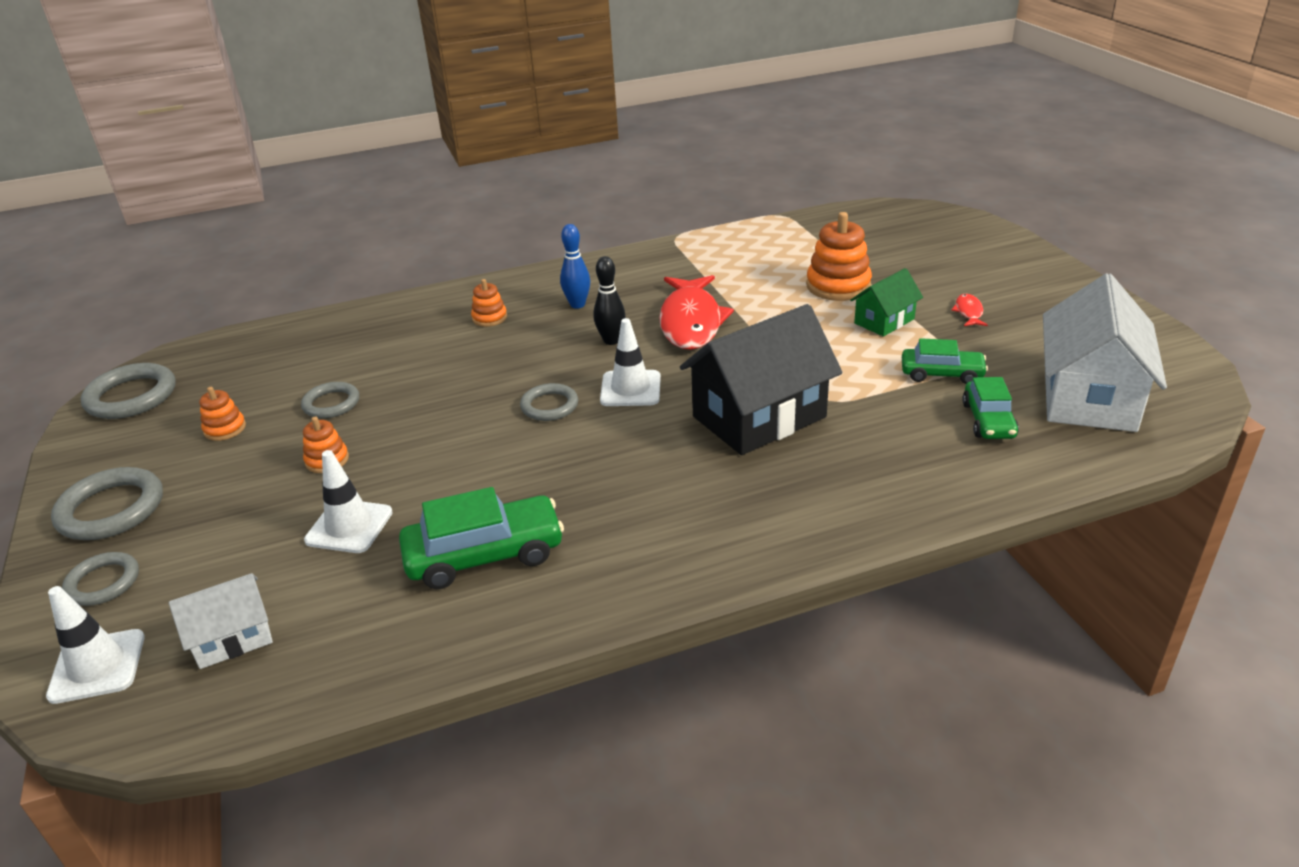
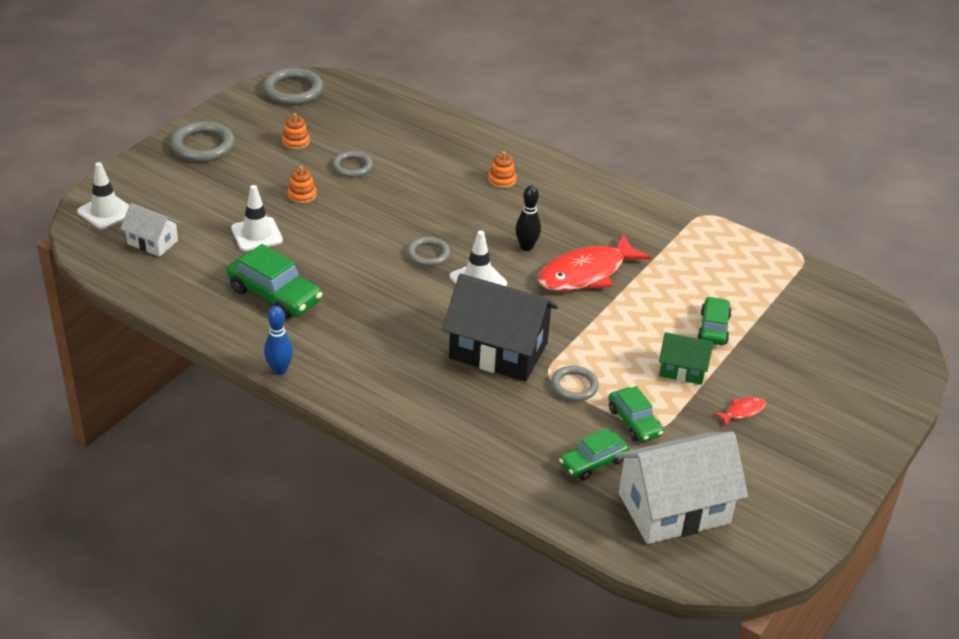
camera: 50 degrees right, 5 degrees up
grey ring [62,552,139,606] -> grey ring moved to [551,366,599,401]
blue bowling pin [560,224,590,309] -> blue bowling pin moved to [264,306,293,375]
orange stacking toy [806,212,872,301] -> green car [698,296,732,345]

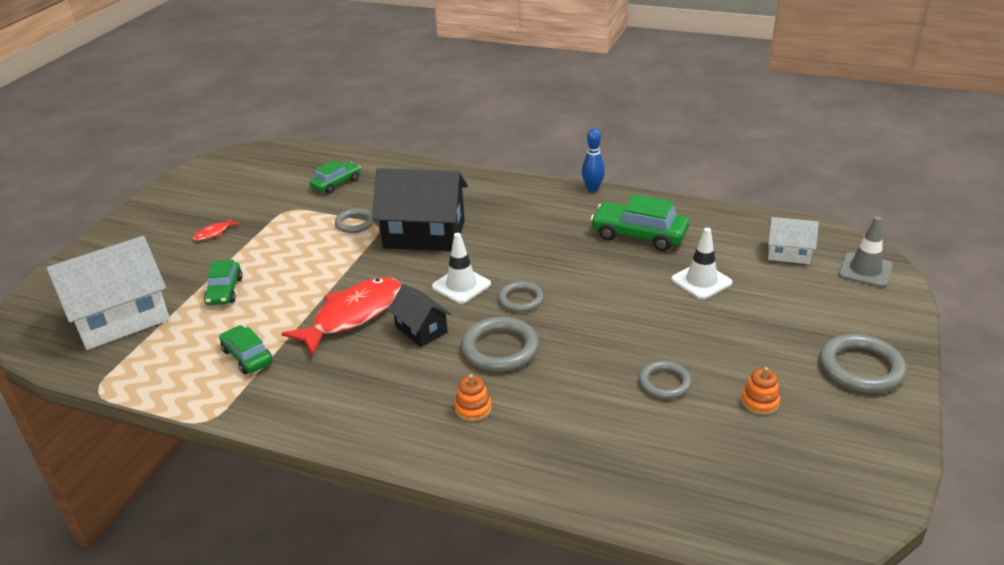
camera: 170 degrees right, 5 degrees down
white traffic cone [77,162,129,229] -> grey traffic cone [838,216,893,287]
grey ring [263,68,323,105] -> grey ring moved to [461,317,539,372]
orange stacking toy [287,166,317,204] -> none
black bowling pin [515,185,541,251] -> black house [388,284,451,347]
green car [608,386,663,442] -> green car moved to [219,325,273,374]
white house [615,432,748,544] -> white house moved to [46,236,170,350]
green house [659,332,713,385] -> none

